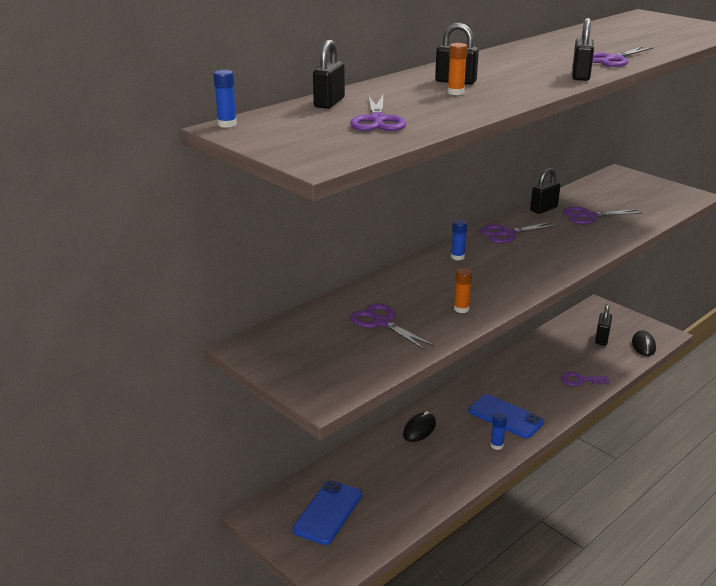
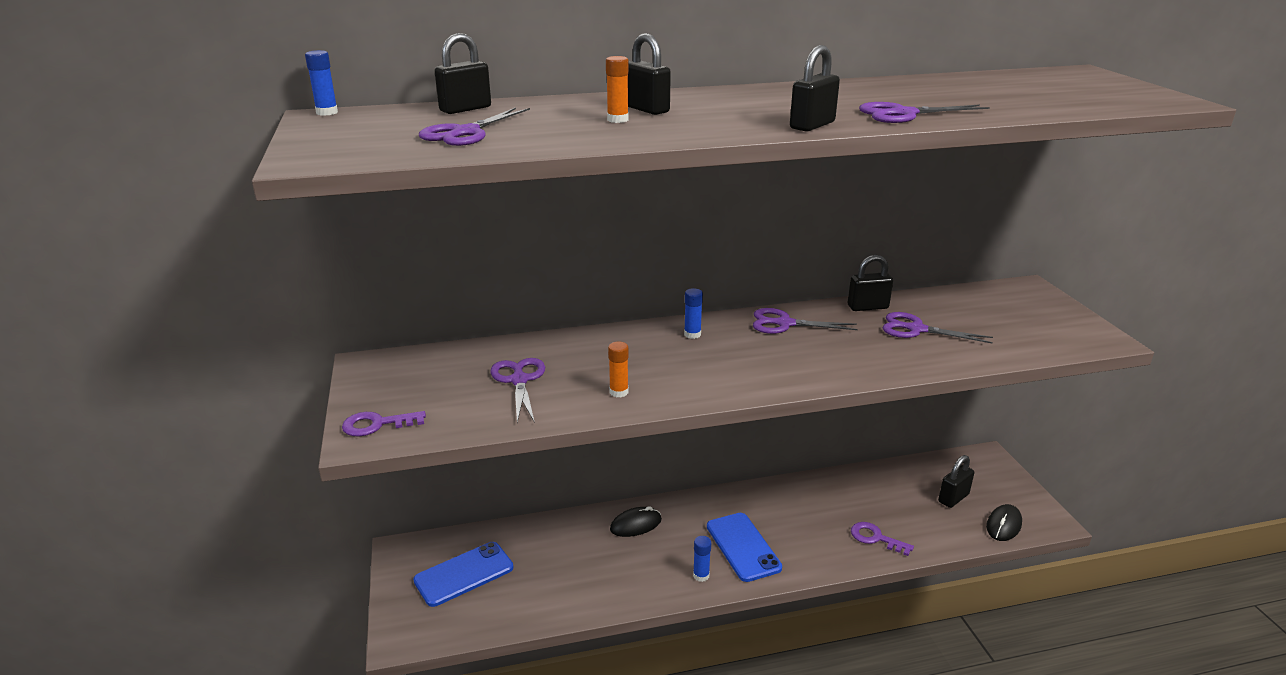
camera: 30 degrees right, 0 degrees up
none -> purple key [342,411,426,437]

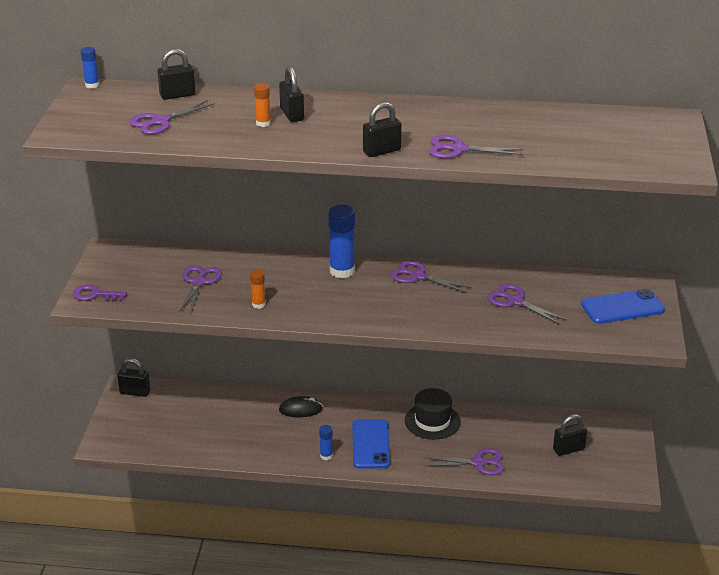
camera: 20 degrees right, 5 degrees up
blue phone [413,542,513,607] -> blue phone moved to [581,289,665,324]
blue glue stick [684,288,703,339] -> blue glue stick [328,204,355,278], size x1.92
black padlock [848,255,893,311] -> black padlock moved to [117,358,150,397]
purple key [851,522,914,556] -> purple scissors [424,448,504,475]
black mouse [986,504,1022,541] -> none
none -> black hat [405,388,461,440]

